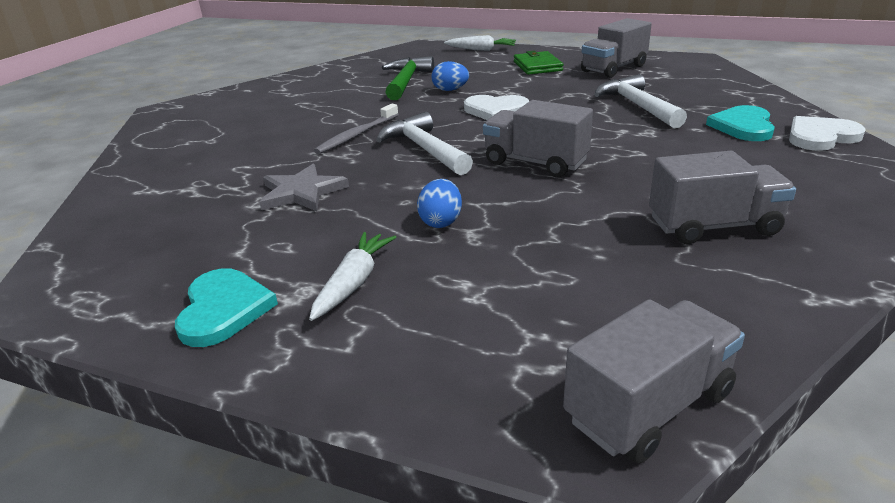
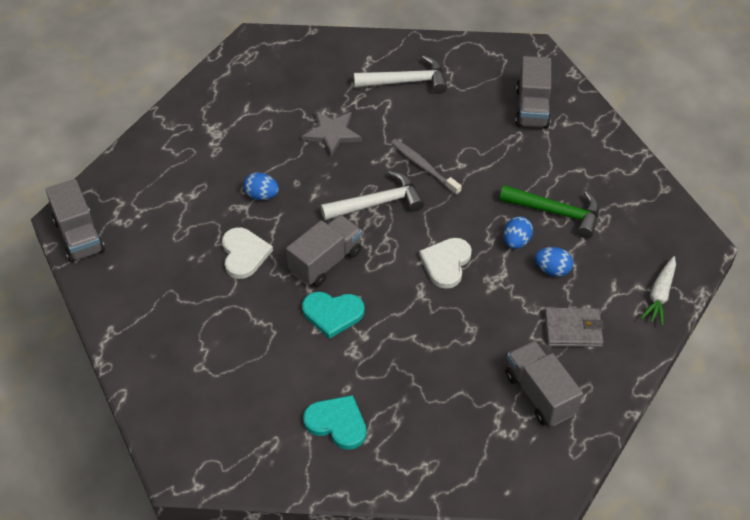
camera: 100 degrees right, 20 degrees up
turquoise heart [175,268,278,347] -> turquoise heart moved to [302,292,365,339]
white carrot [309,232,396,321] -> none
green wallet [514,51,563,75] -> grey wallet [545,308,604,347]
white hammer [594,74,687,128] -> white hammer moved to [354,55,447,94]
grey truck [649,151,796,244] -> grey truck moved to [515,56,551,129]
white heart [789,116,866,151] -> white heart moved to [222,227,273,279]
none -> blue egg [535,247,573,277]

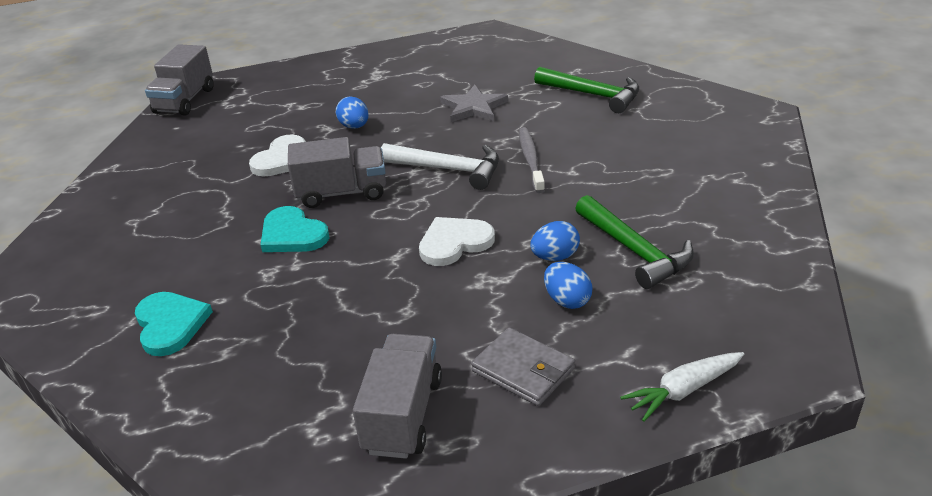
camera: 40 degrees right, 15 degrees down
white hammer [354,55,447,94] -> green hammer [534,67,639,113]
grey truck [515,56,551,129] -> none

